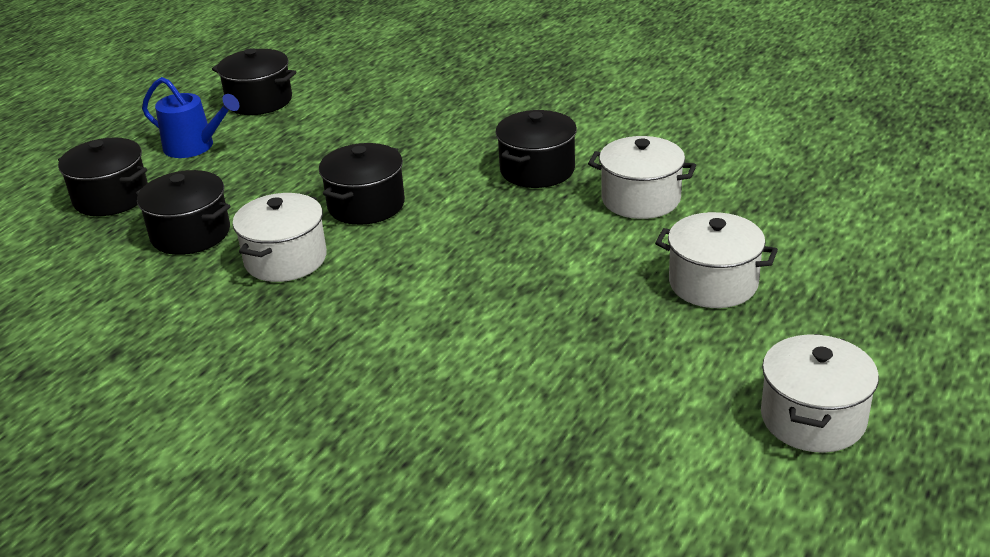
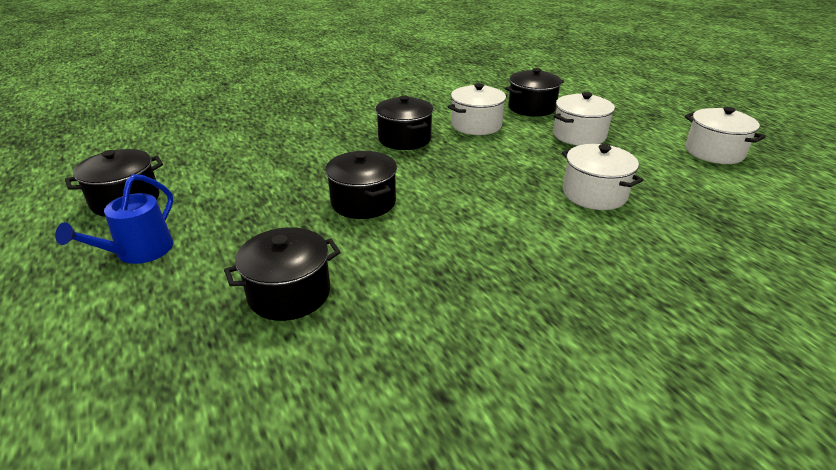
camera: 60 degrees left, 0 degrees up
black pot [58,137,148,216] -> black pot moved to [505,68,564,117]
blue watering can [142,77,239,158] -> blue watering can turned 150 degrees clockwise [55,174,173,264]
white pot [233,193,327,282] -> white pot moved to [562,144,644,210]

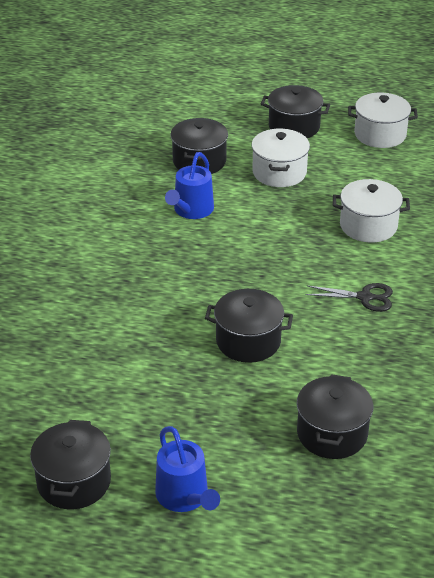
camera: 50 degrees left, 5 degrees up
black pot [375,95,433,150] -> black pot moved to [261,85,330,138]
white pot [448,83,507,135] -> blue watering can [165,152,214,219]
none -> black scissors [305,283,393,312]

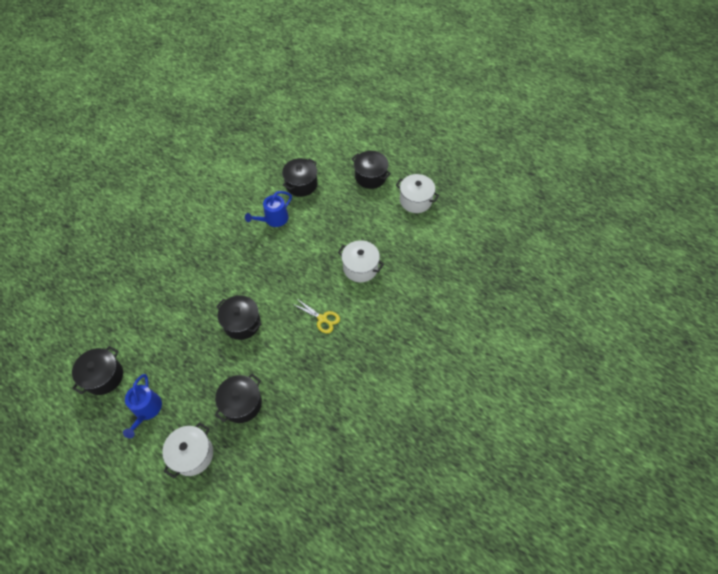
camera: 25 degrees right, 20 degrees up
white pot [251,129,310,187] -> white pot moved to [162,422,213,478]
black scissors [305,283,393,312] -> yellow scissors [293,298,340,333]

